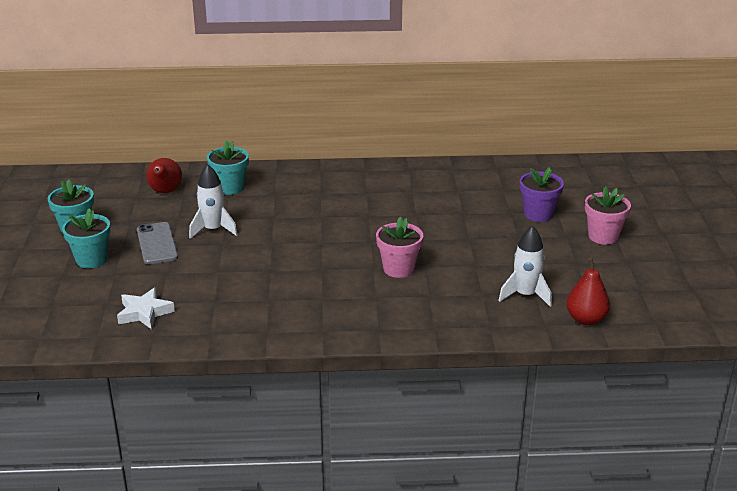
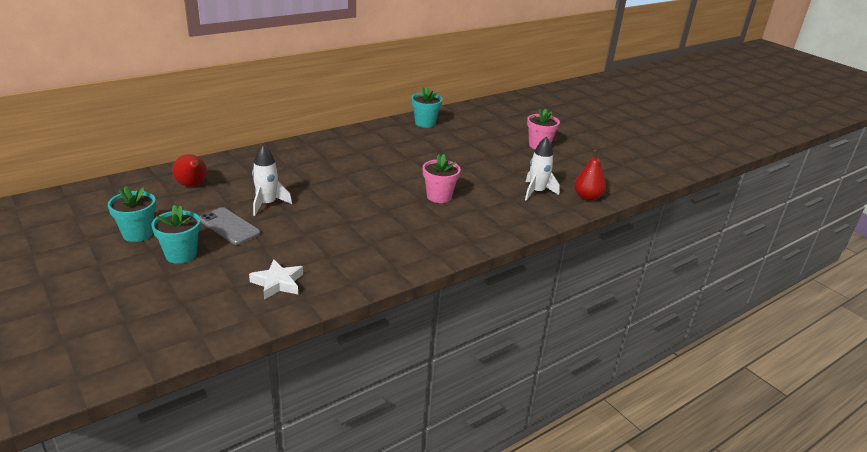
camera: 35 degrees left, 0 degrees up
turquoise flower pot [207,141,249,195] -> turquoise flower pot moved to [411,87,442,128]
purple flower pot [520,167,564,222] -> none

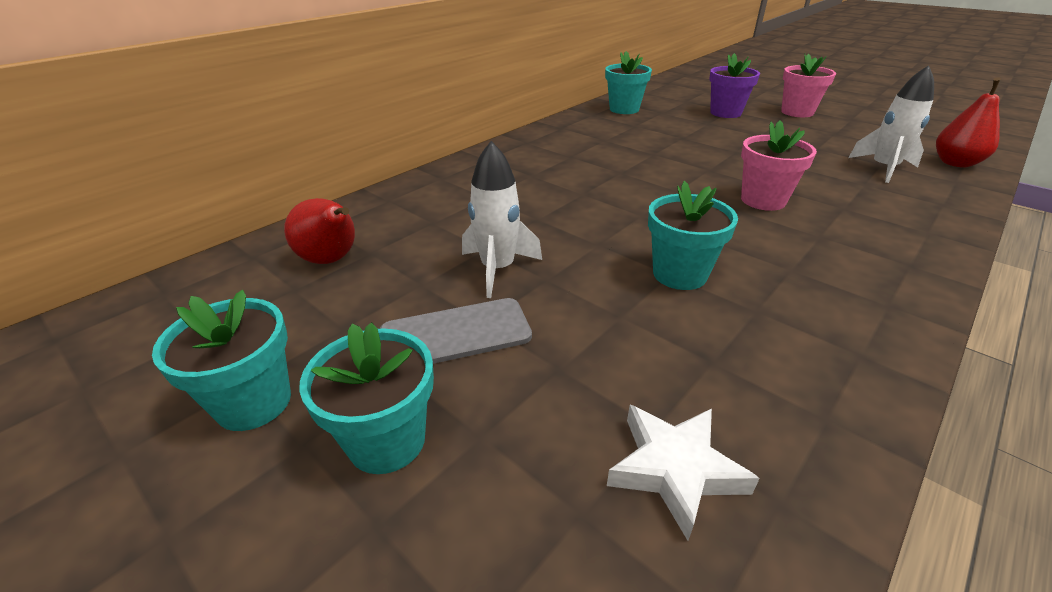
camera: 10 degrees left, 5 degrees up
grey phone [200,207,260,245] -> grey phone turned 45 degrees counterclockwise [380,298,532,364]
none -> turquoise flower pot [648,181,738,290]
none -> purple flower pot [709,53,760,118]

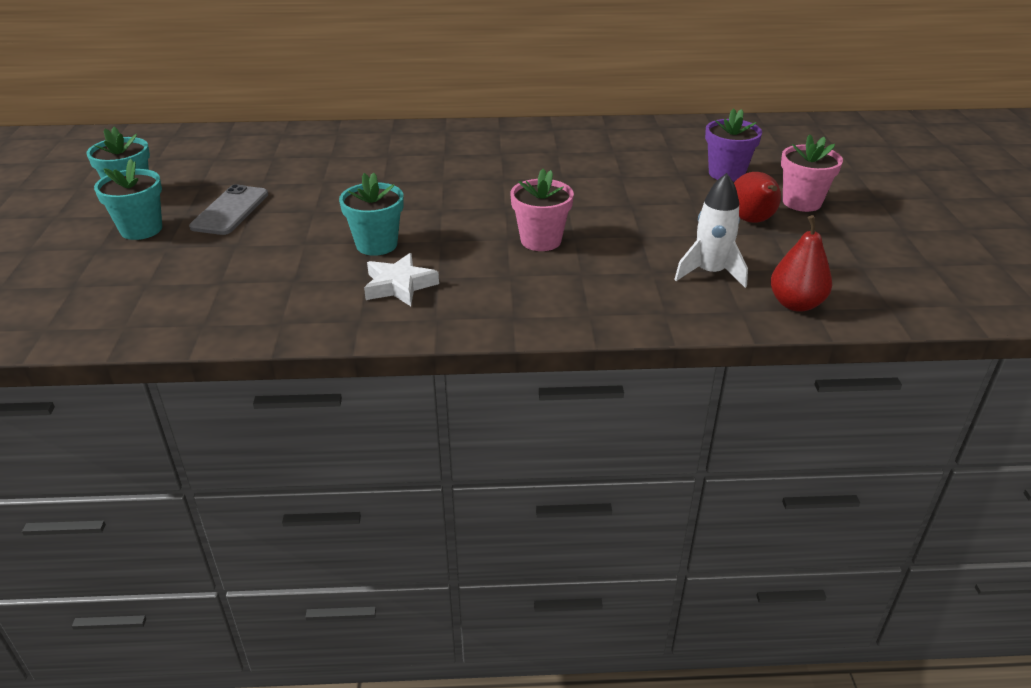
camera: 45 degrees right, 0 degrees up
red pear [284,198,355,264] -> red pear moved to [734,172,781,223]
grey phone [380,298,532,364] -> grey phone turned 75 degrees clockwise [189,184,268,235]
white rocket [462,141,542,298] -> none
turquoise flower pot [605,51,652,114] -> none
white star [607,405,760,541] -> white star moved to [364,253,439,306]

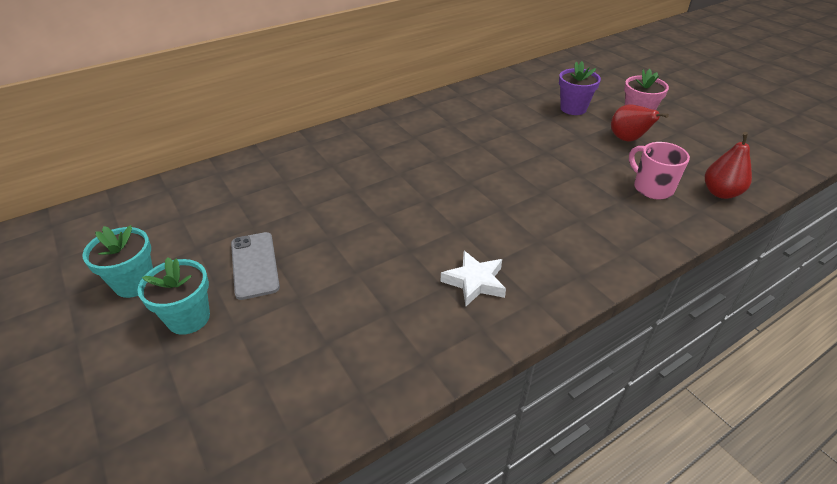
camera: 30 degrees left, 5 degrees up
turquoise flower pot [339,172,403,256] -> none
pink flower pot [510,169,574,251] -> none
white rocket [674,173,748,288] -> pink mug [629,142,690,199]

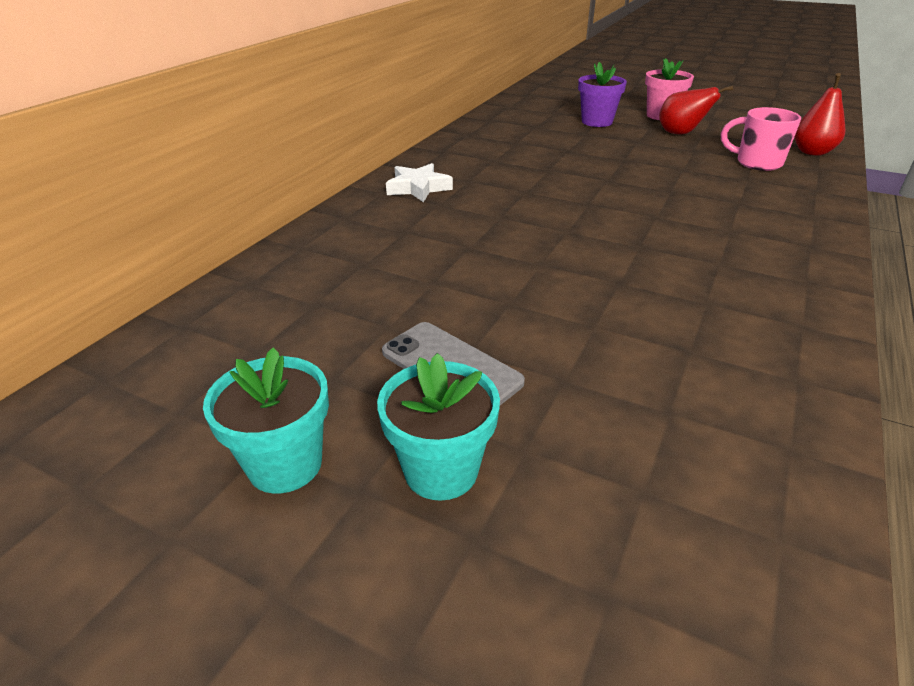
camera: 30 degrees left, 5 degrees down
white star [441,251,506,306] -> white star moved to [386,163,453,202]

